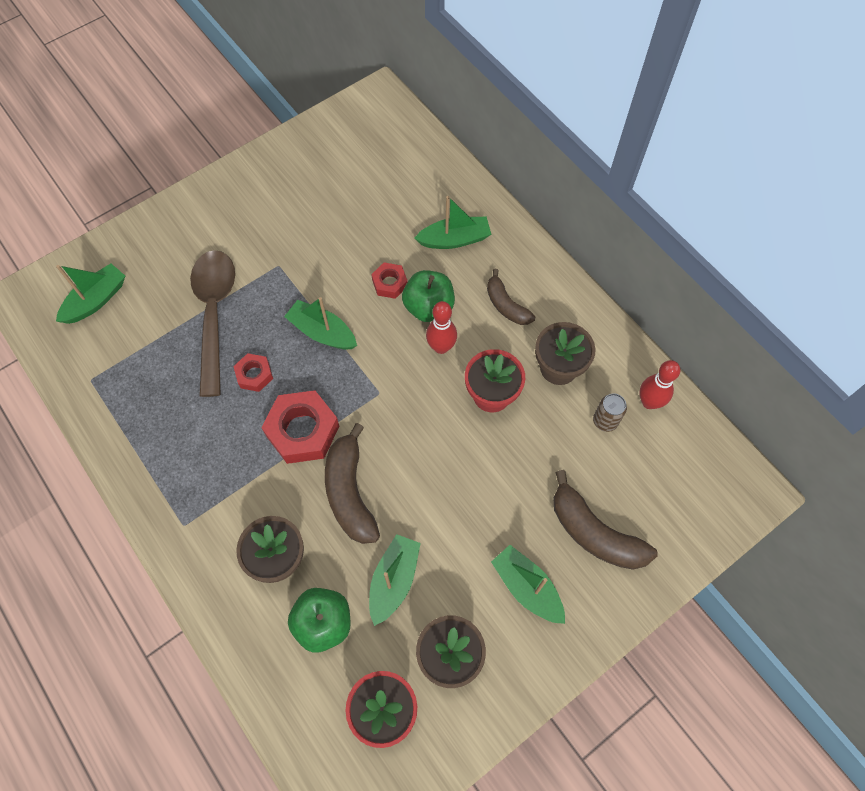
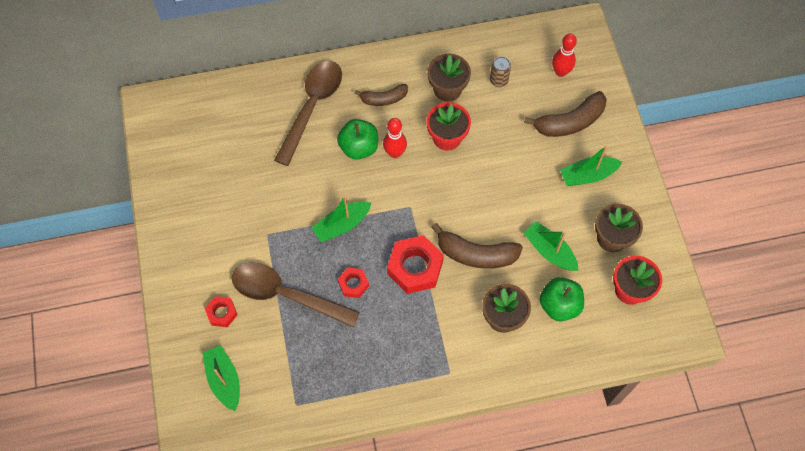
camera: 65 degrees left, 0 degrees up
red nut [371,262,408,299] -> red nut moved to [205,296,237,327]
green boat [415,196,491,249] -> brown spoon [274,61,342,166]
red bowling pin [639,360,681,409] -> red bowling pin moved to [552,34,577,77]

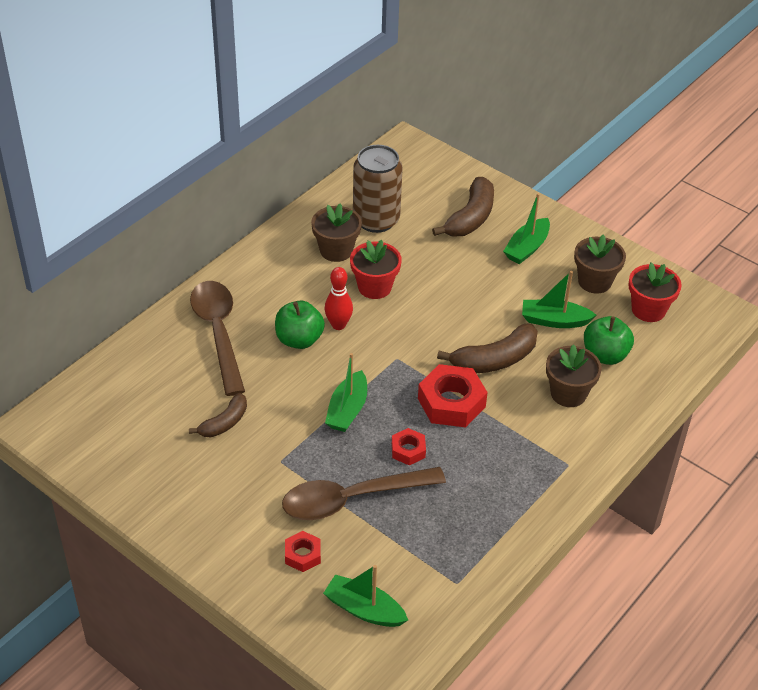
camera: 40 degrees left, 20 degrees down
brown banana [354,84,408,106] -> brown banana moved to [189,393,247,437]
brown can [490,56,511,87] -> brown can [353,145,403,233], size x2.19
red bowling pin [552,34,577,77] -> none

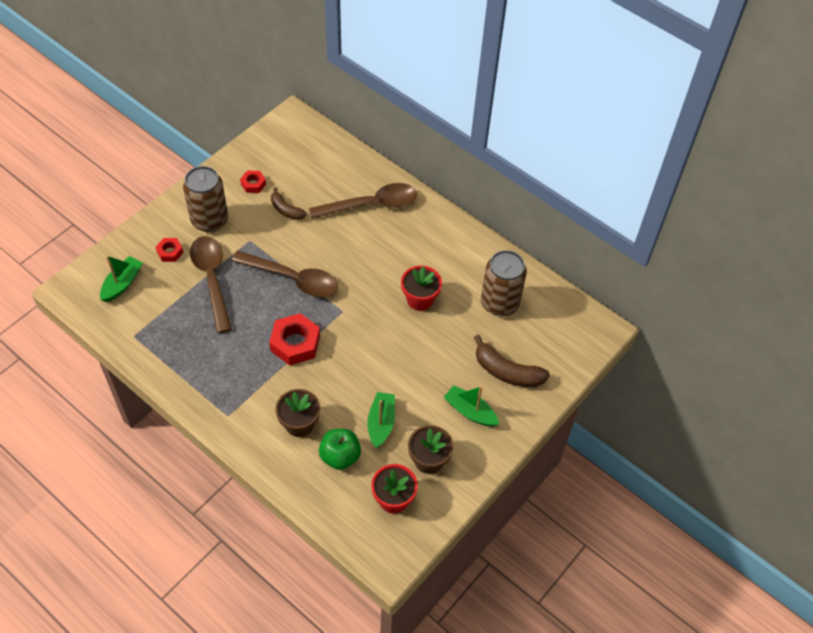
camera: 90 degrees right, 10 degrees up
green apple [275,301,325,349] -> none
brown flower pot [311,204,362,262] -> none
red bowling pin [324,267,353,330] -> none
green boat [325,353,367,432] -> brown spoon [231,251,338,297]
red nut [392,428,426,466] -> red nut moved to [240,171,266,193]
brown banana [437,323,538,373] -> none
none -> brown can [183,166,228,232]

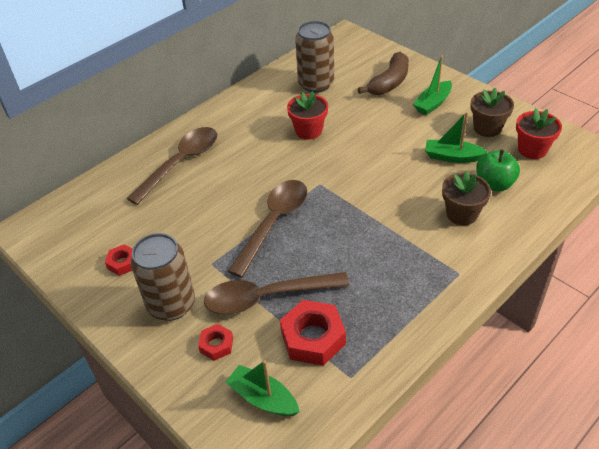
camera: 80 degrees left, 10 degrees down
red nut [269,313,320,365] -> red nut moved to [280,300,346,366]
brown banana [271,187,307,220] -> none
brown spoon [309,183,417,219] -> brown spoon turned 45 degrees clockwise [127,127,217,205]

